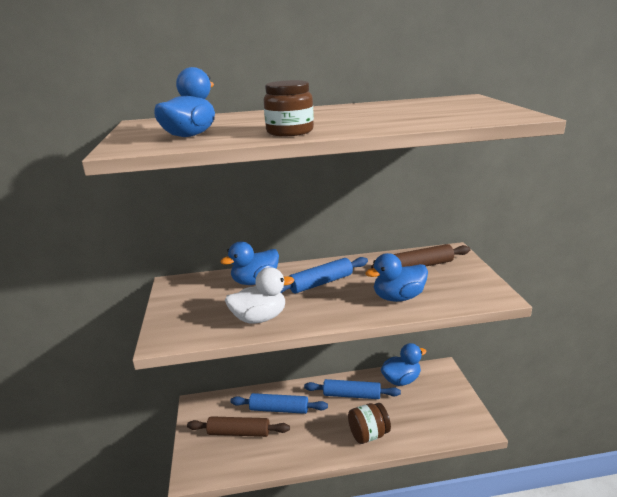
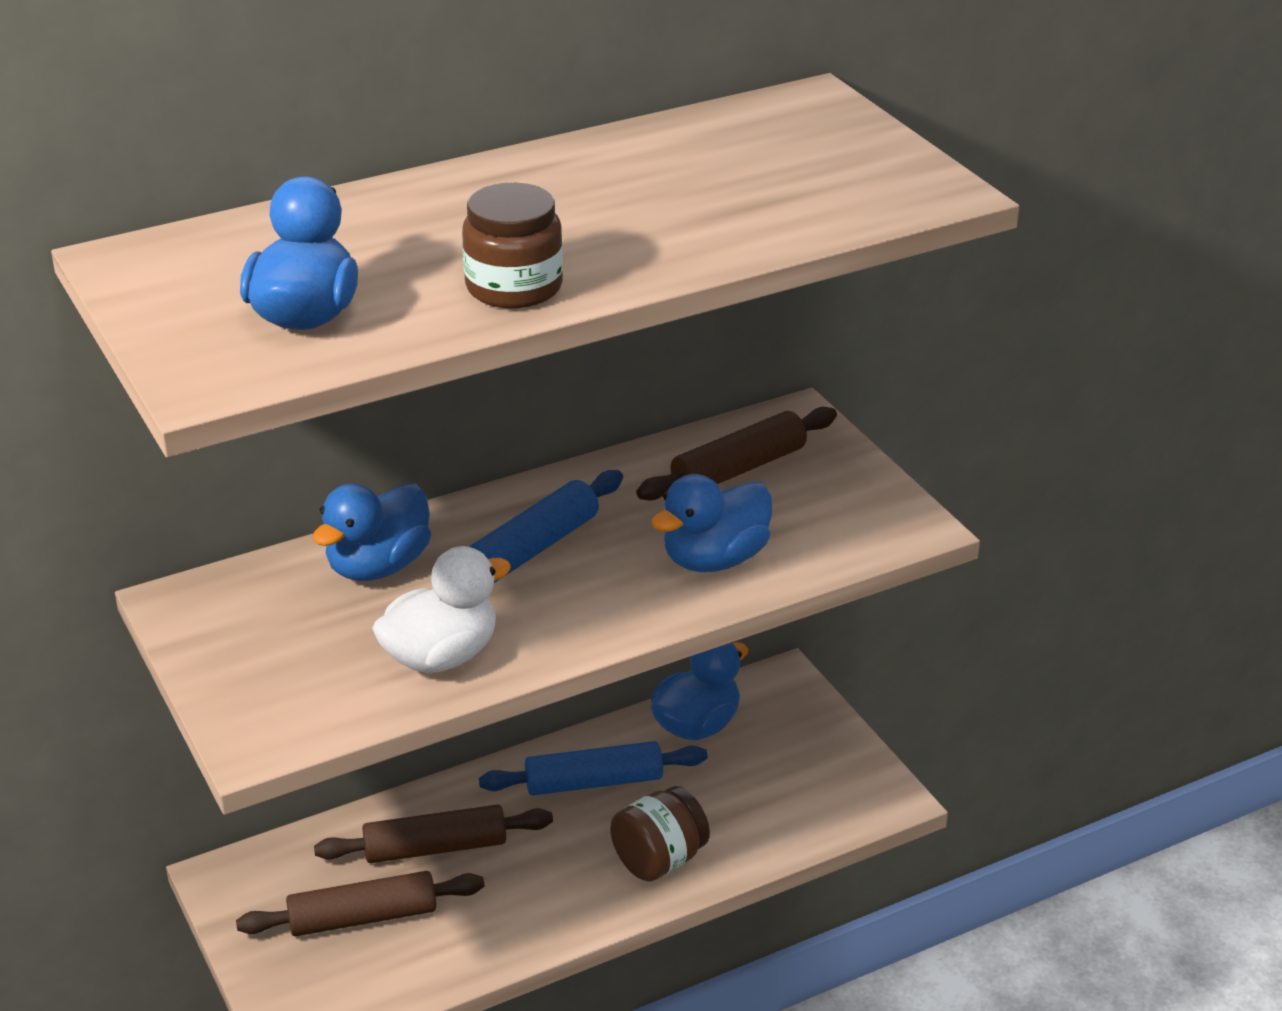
camera: 20 degrees left, 10 degrees up
blue rolling pin [230,393,328,414] -> brown rolling pin [314,805,553,863]

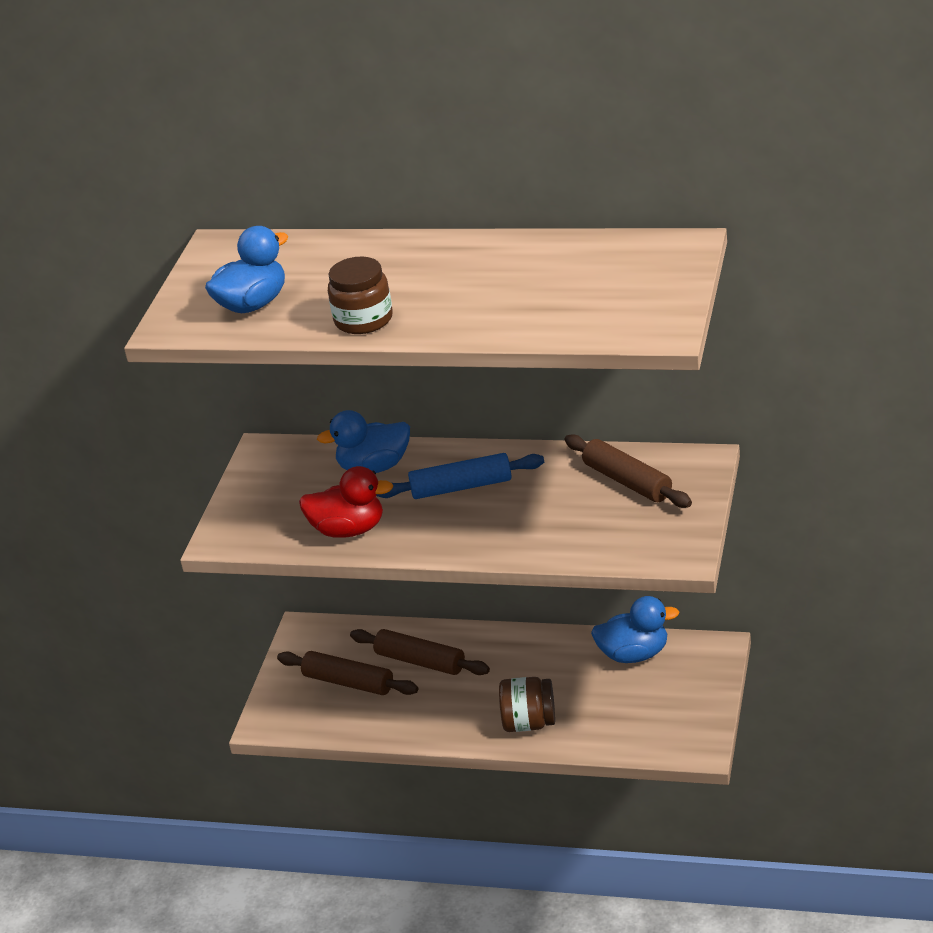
camera: 45 degrees right, 0 degrees up
white duck [372,546,511,673] -> red duck [299,466,394,538]
blue rolling pin [479,741,707,795] -> none
brown rolling pin [636,407,837,501] -> brown rolling pin turned 45 degrees clockwise [565,434,692,508]
blue duck [651,474,772,572] -> none

